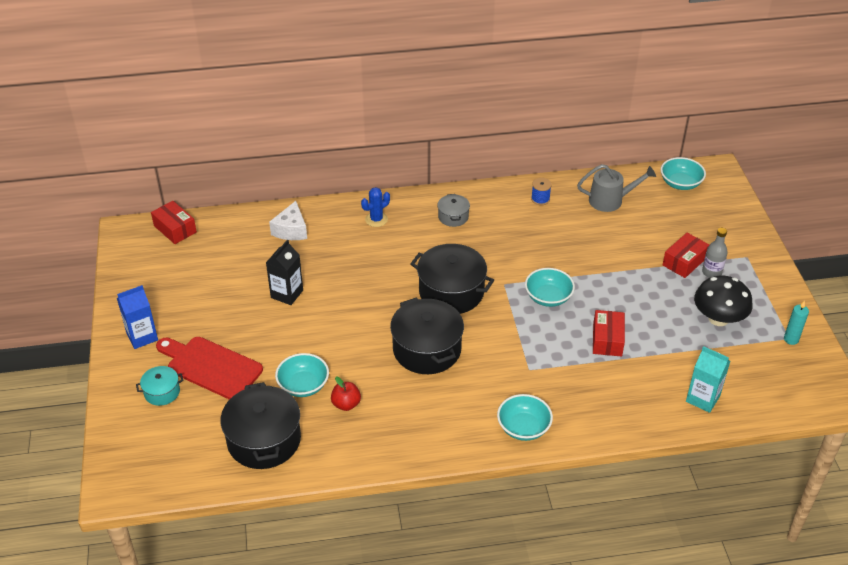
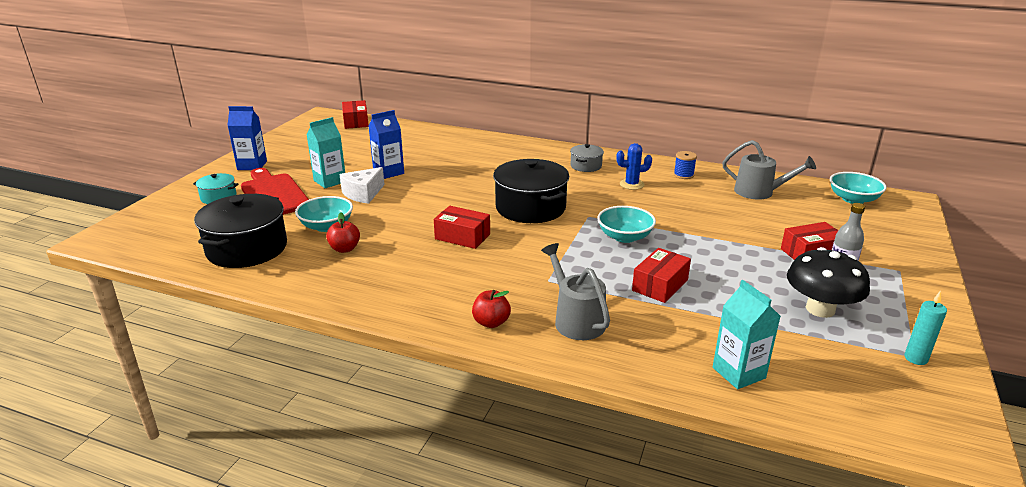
camera: 30 degrees right, 15 degrees down
black carton [266,240,303,305] -> blue carton [369,110,404,179]
white cheese [269,201,307,240] -> white cheese moved to [339,167,385,204]
blue cactus [361,187,390,227] -> blue cactus moved to [616,143,652,190]
black pot [390,297,464,374] -> red box [434,206,490,249]
turquoise bowl [497,394,553,441] -> red apple [472,290,511,328]
none -> turquoise carton [307,117,345,188]
none -> grey watering can [541,243,610,340]

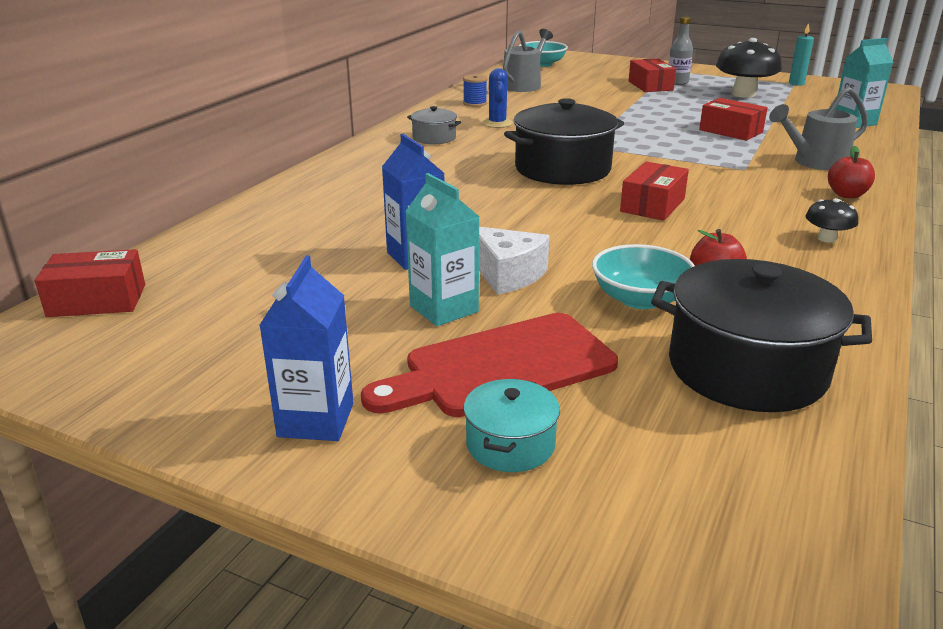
camera: 85 degrees left, 0 degrees up
turquoise bowl [597,206,656,243] -> none
none -> black mushroom [805,198,858,243]

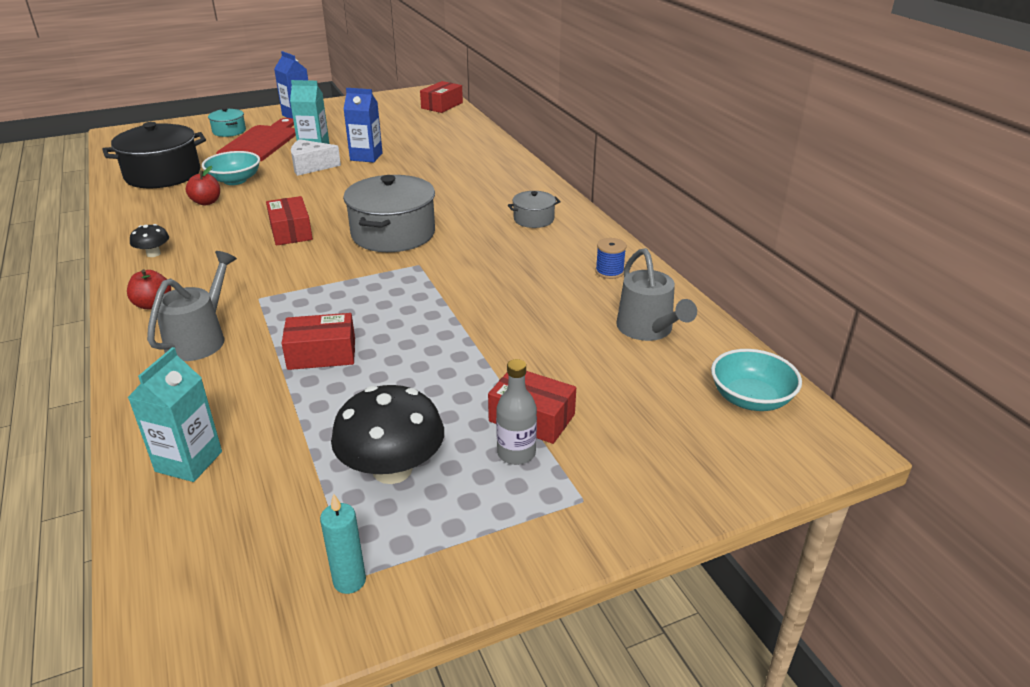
camera: 130 degrees right, 5 degrees up
blue cactus [482,68,513,128] -> none
black pot [504,98,624,185] -> grey pot [343,175,435,252]

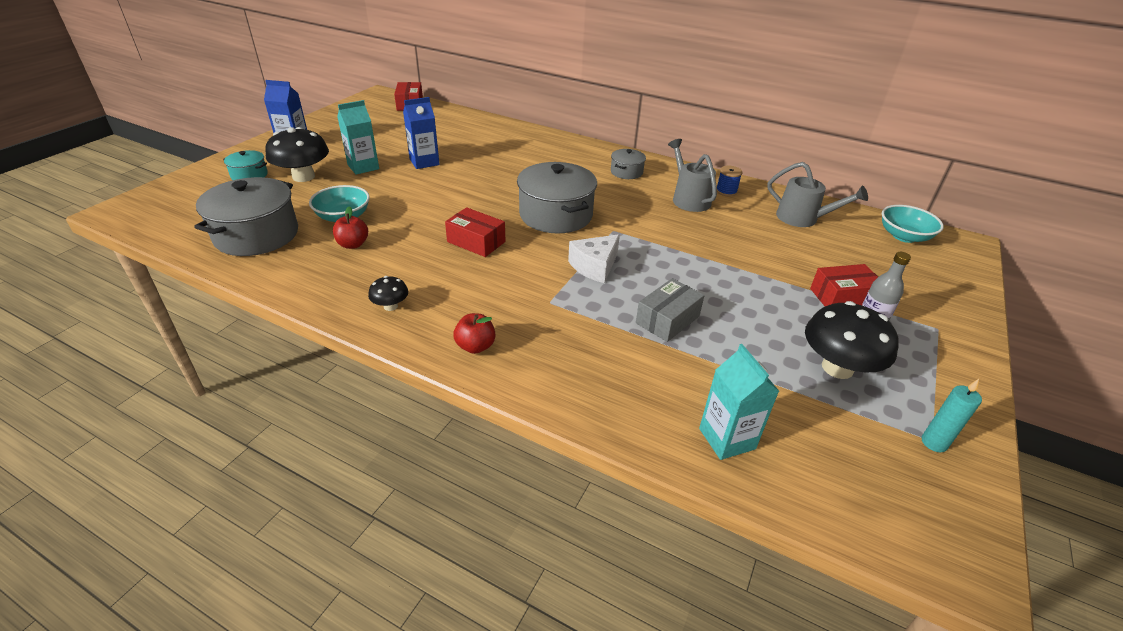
camera: 40 degrees left, 5 degrees up
black pot [102,122,206,188] -> grey pot [194,177,298,256]
grey watering can [147,251,237,361] -> grey watering can moved to [668,139,717,212]
red cutting board [216,118,296,161] -> black mushroom [265,127,329,182]
red box [282,313,355,370] -> grey box [636,278,704,342]
white cheese [291,139,341,176] -> white cheese moved to [568,234,620,283]

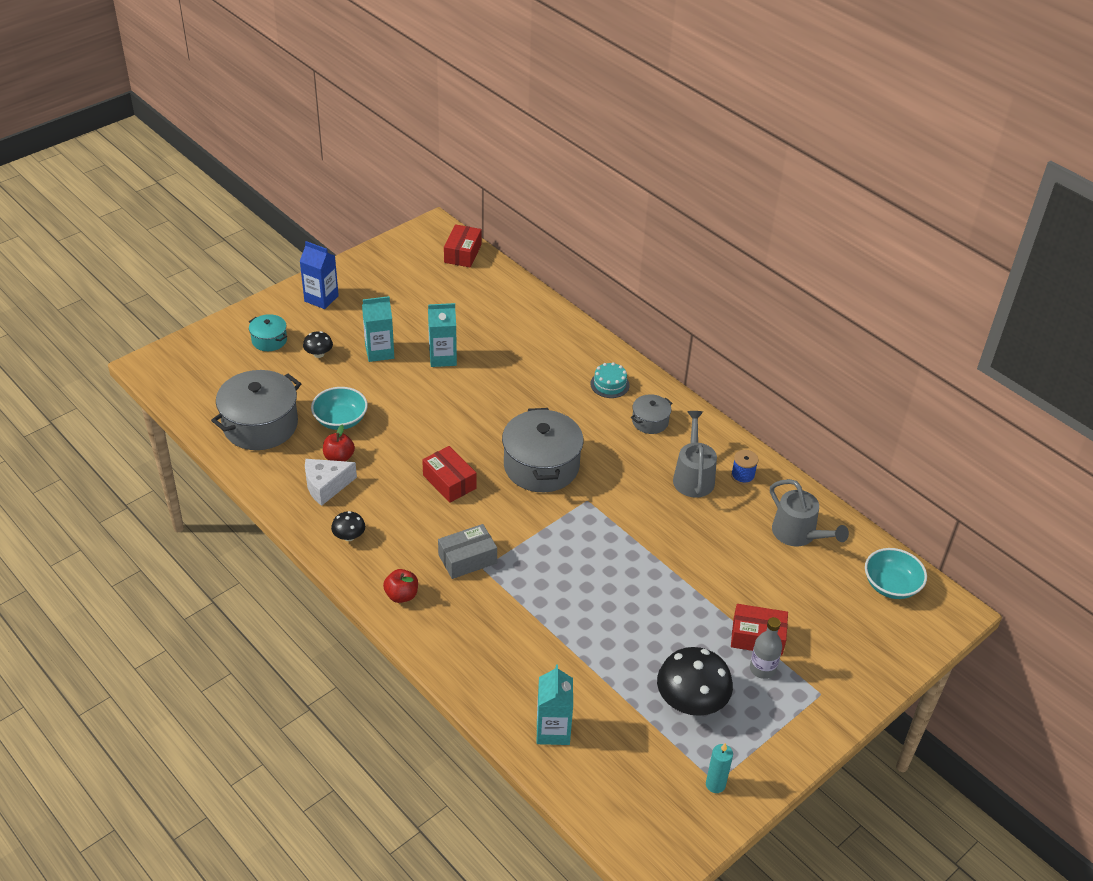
camera: 20 degrees right, 5 degrees up
black mushroom [265,127,329,182] -> black mushroom [303,331,333,358], size x0.49
blue carton [403,97,440,169] -> turquoise carton [428,303,457,367]
white cheese [568,234,620,283] -> white cheese moved to [305,459,357,506]
grey box [636,278,704,342] -> grey box moved to [438,524,497,579]
none -> turquoise cake [590,362,630,398]

